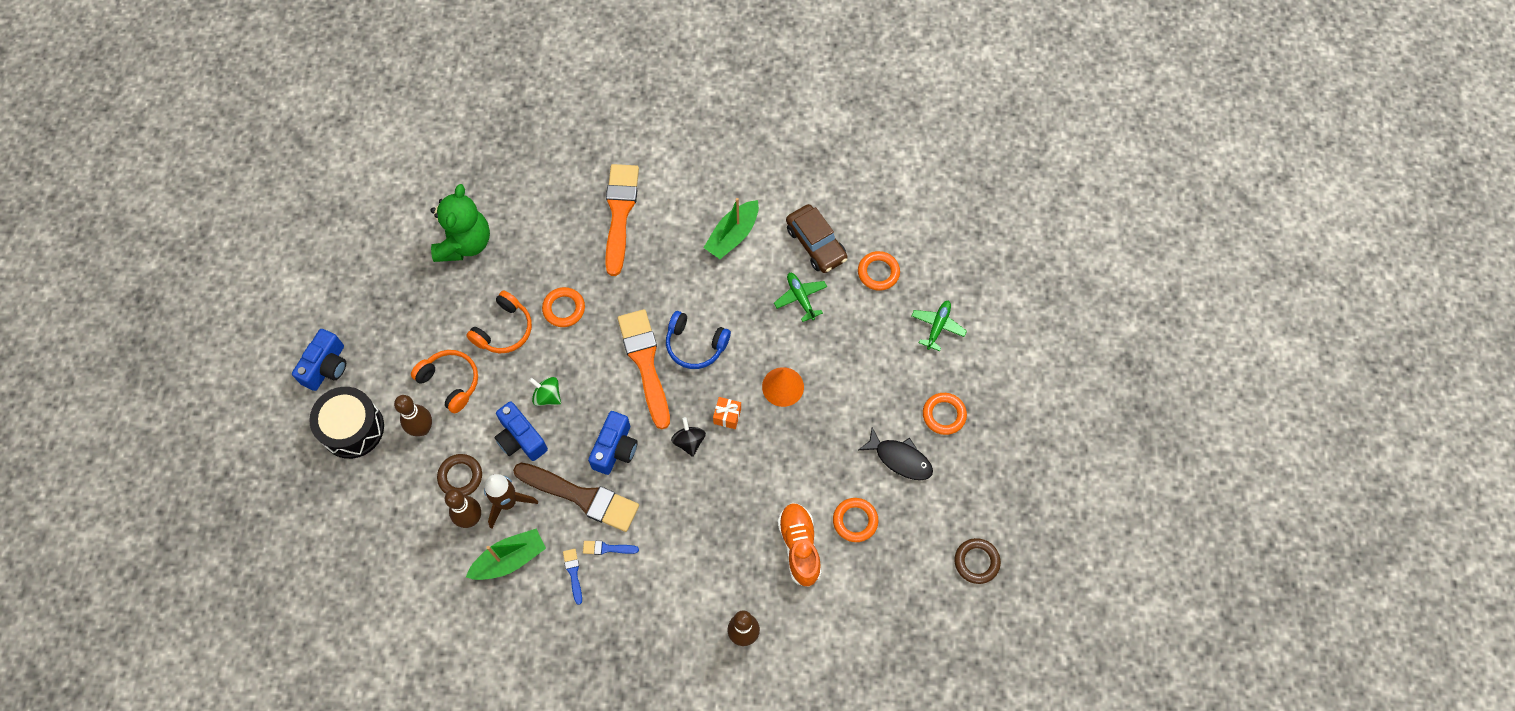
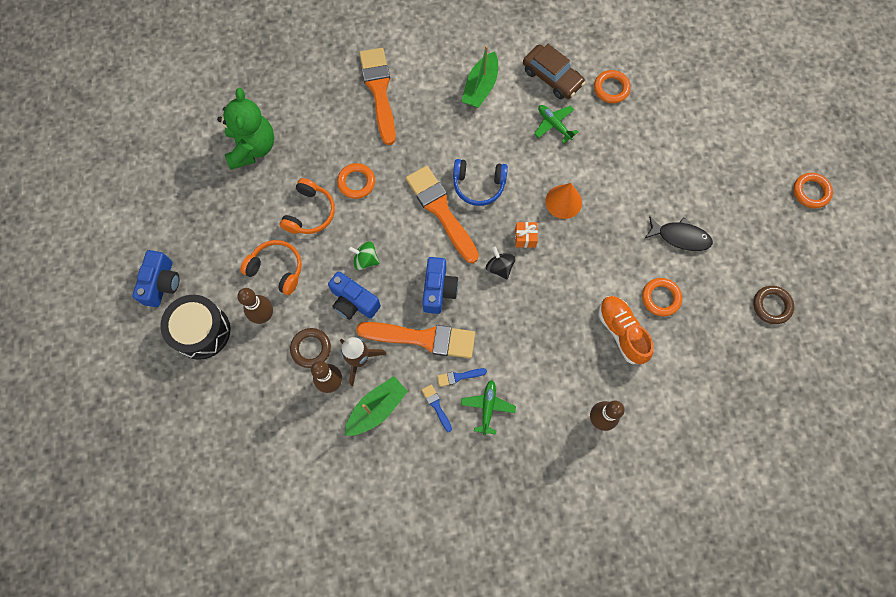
camera: 15 degrees left, 5 degrees up
brown brush [513,463,639,532] -> orange brush [356,322,475,359]
green plane [912,301,967,351] -> green plane moved to [461,380,516,435]
orange ring [923,393,967,435] -> orange ring moved to [793,173,833,208]

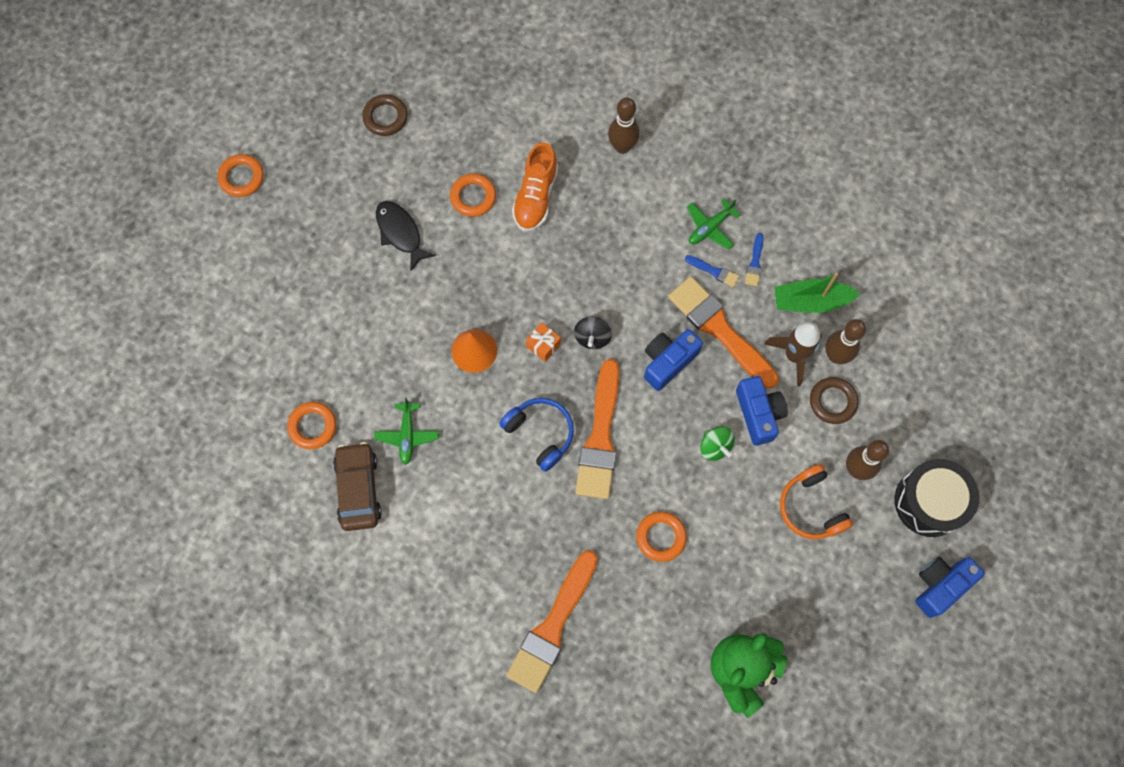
camera: 140 degrees left, 0 degrees up
orange headphones [280,178,335,234] -> none
green boat [462,46,498,108] -> none

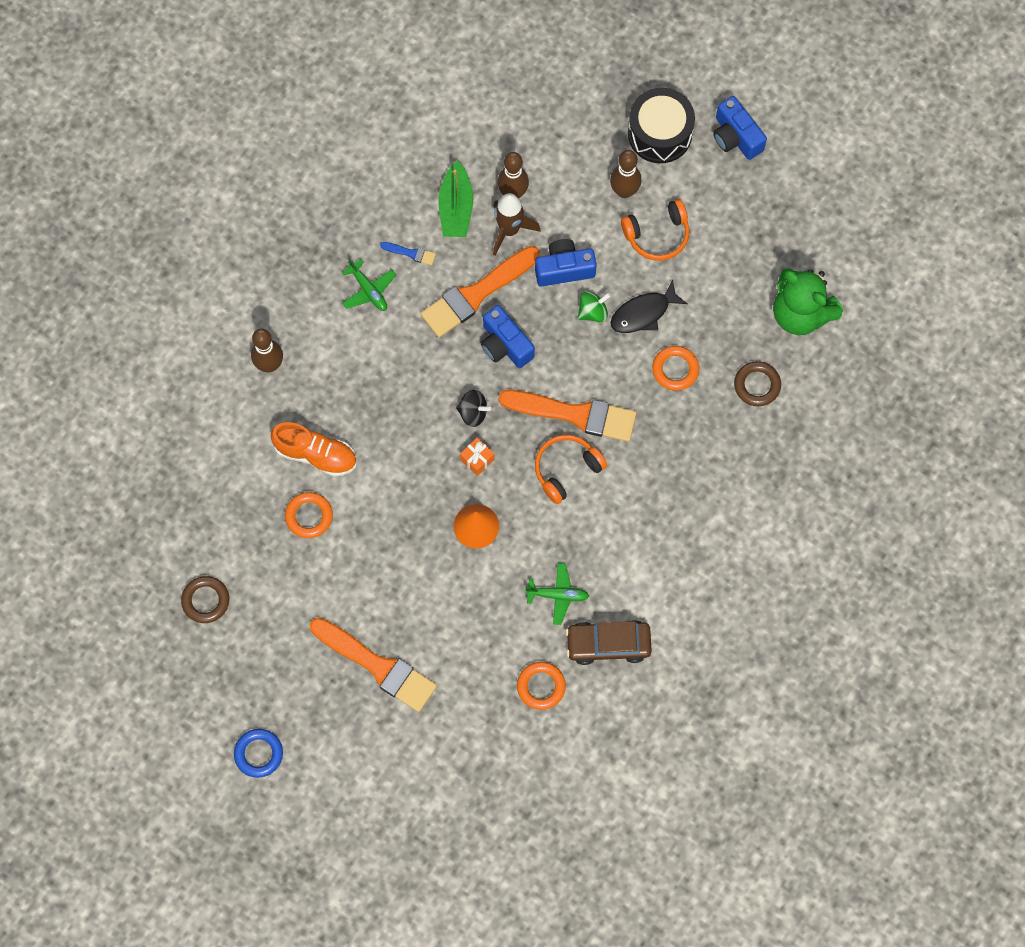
camera: 85 degrees left, 0 degrees up
orange ring [217,154,264,197] -> blue ring [234,729,283,778]
black fish [376,201,436,271] -> black fish moved to [610,280,688,333]
blue headphones [499,398,574,472] -> orange headphones [535,435,607,504]
orange brush [506,550,598,693] -> orange brush moved to [310,618,437,712]
blue brush [685,255,740,287] -> none
brown ring [810,377,858,424] -> brown ring moved to [734,361,781,406]

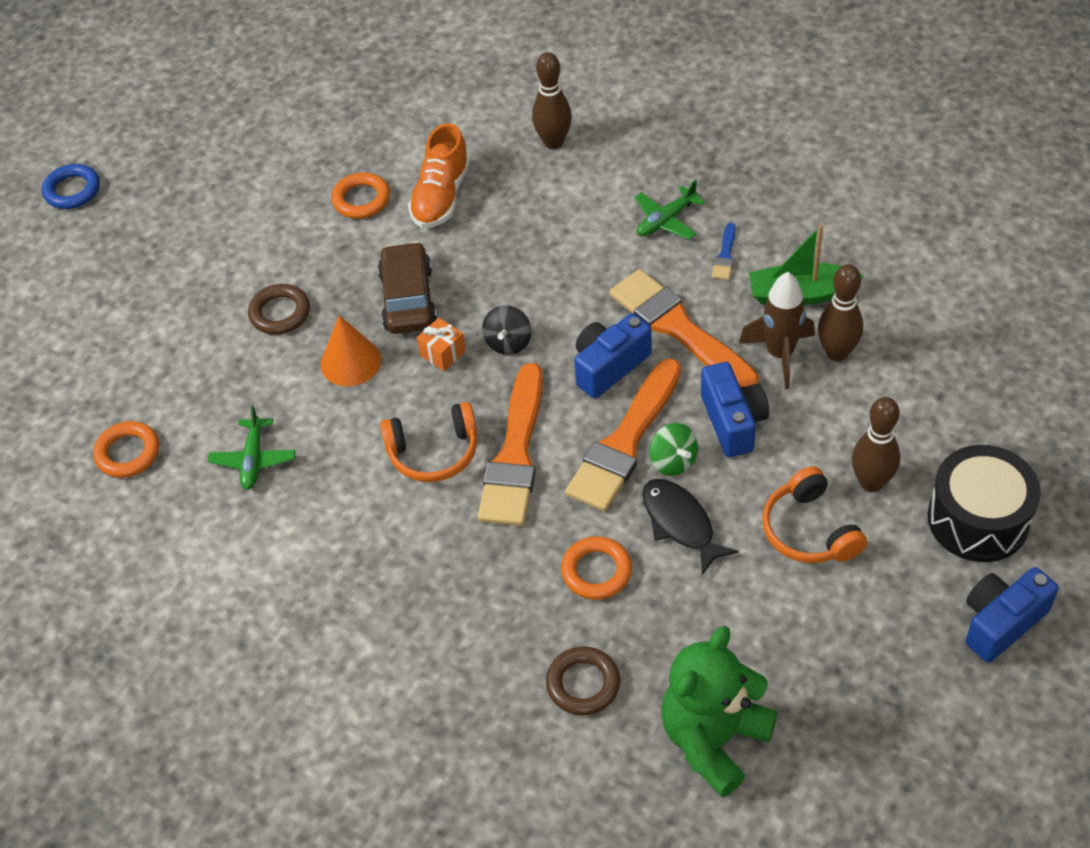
camera: 90 degrees right, 20 degrees down
brown ring [181,576,229,623] -> brown ring moved to [248,284,310,335]
orange brush [310,618,437,712] -> orange brush moved to [565,358,681,512]
orange headphones [535,435,607,504] -> orange headphones turned 120 degrees clockwise [380,402,477,482]
brown car [566,620,652,665] -> brown car moved to [378,242,437,334]

